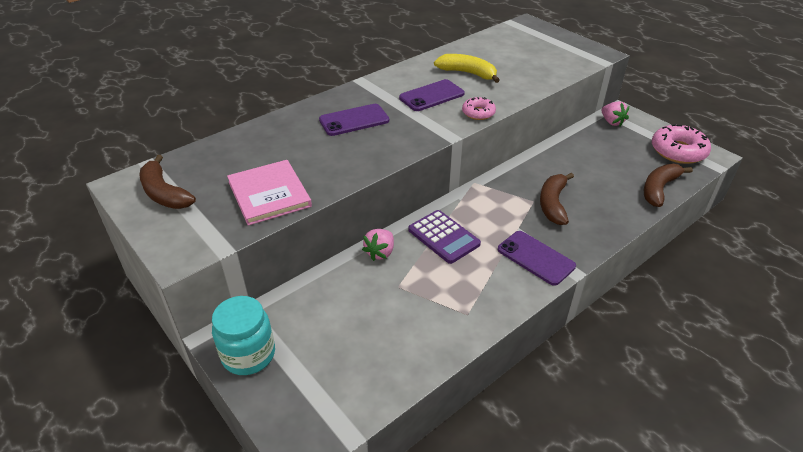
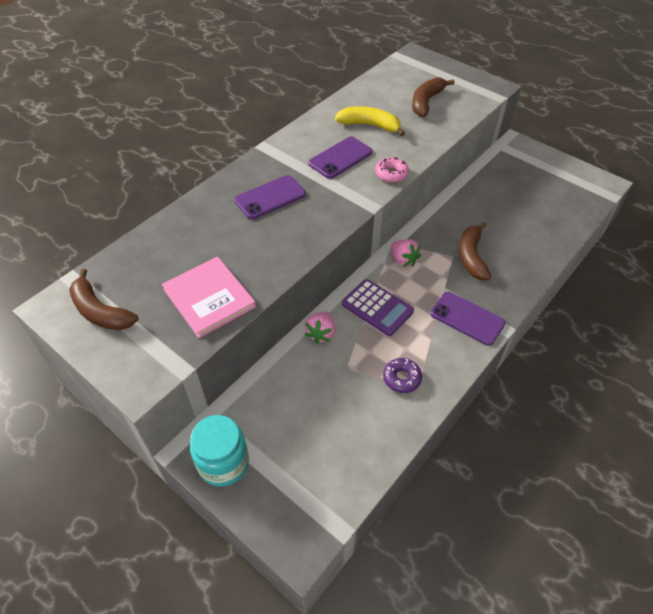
camera: 10 degrees left, 10 degrees up
pink strawberry [601,101,629,126] -> pink strawberry moved to [391,239,421,267]
brown banana [644,164,693,207] -> brown banana moved to [412,77,455,117]
pink donut [652,124,711,164] -> none
none -> purple donut [383,358,422,393]

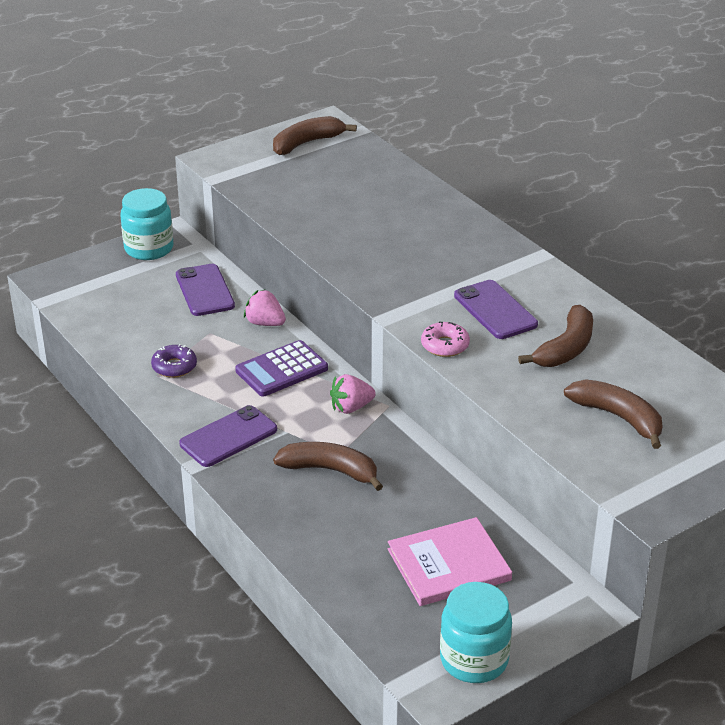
camera: 105 degrees right, 15 degrees down
pink book [162,257,256,338] -> pink book moved to [388,517,512,606]
purple phone [234,175,306,219] -> purple phone moved to [176,264,235,316]
yellow banana [335,106,405,136] -> brown banana [518,305,593,367]
none -> turquoise jar [440,582,512,683]

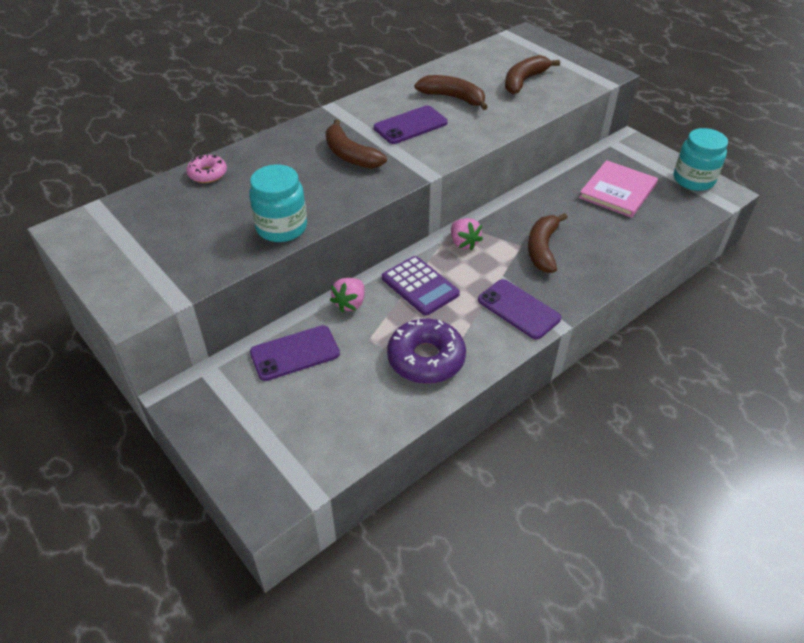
camera: 95 degrees left, 10 degrees up
turquoise jar [120,188,173,260] -> turquoise jar moved to [249,164,307,242]
purple donut [151,344,197,378] -> purple donut [387,319,466,384], size x1.78
brown banana [273,116,357,155] -> brown banana moved to [326,119,387,169]
pink book [388,517,512,606] -> pink book turned 60 degrees clockwise [579,160,658,218]
pink donut [421,322,470,357] -> pink donut moved to [187,155,227,183]

